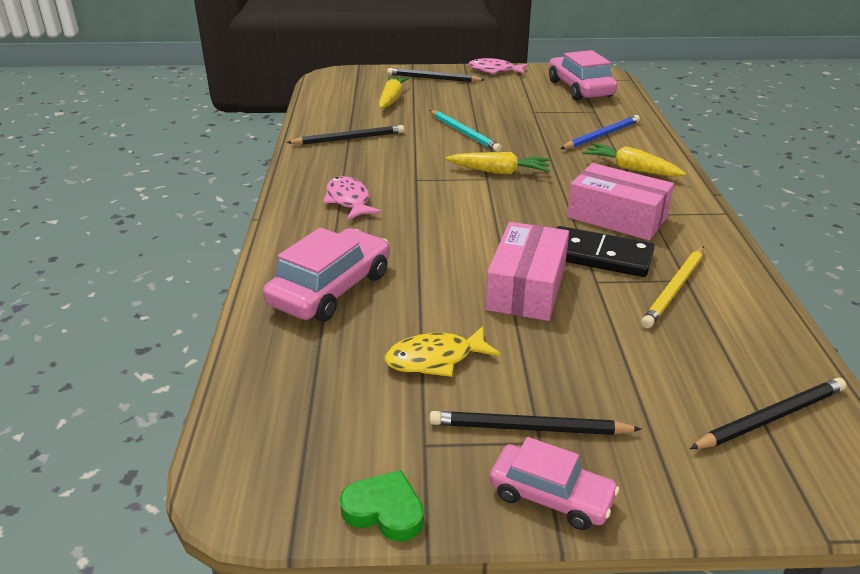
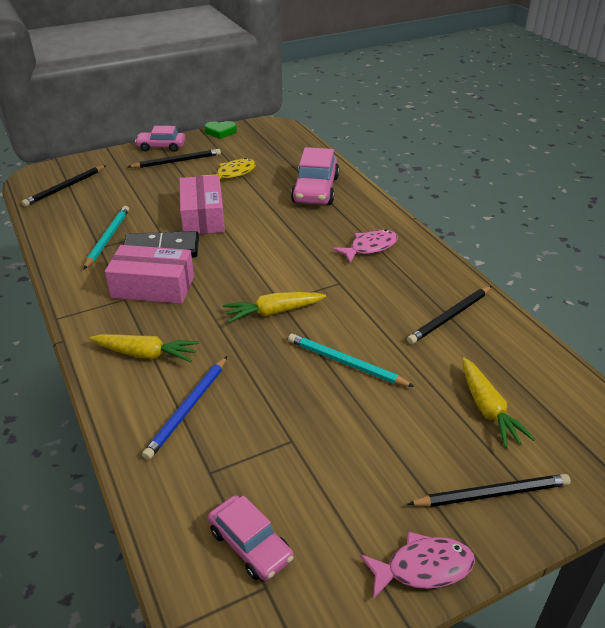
camera: 155 degrees right, 5 degrees up
pink fish [323,176,382,220] -> pink fish turned 75 degrees counterclockwise [333,229,398,263]
pink car [549,50,617,101] -> pink car [208,495,294,581], size x0.63
yellow pencil [641,246,704,328] -> turquoise pencil [84,206,129,269]

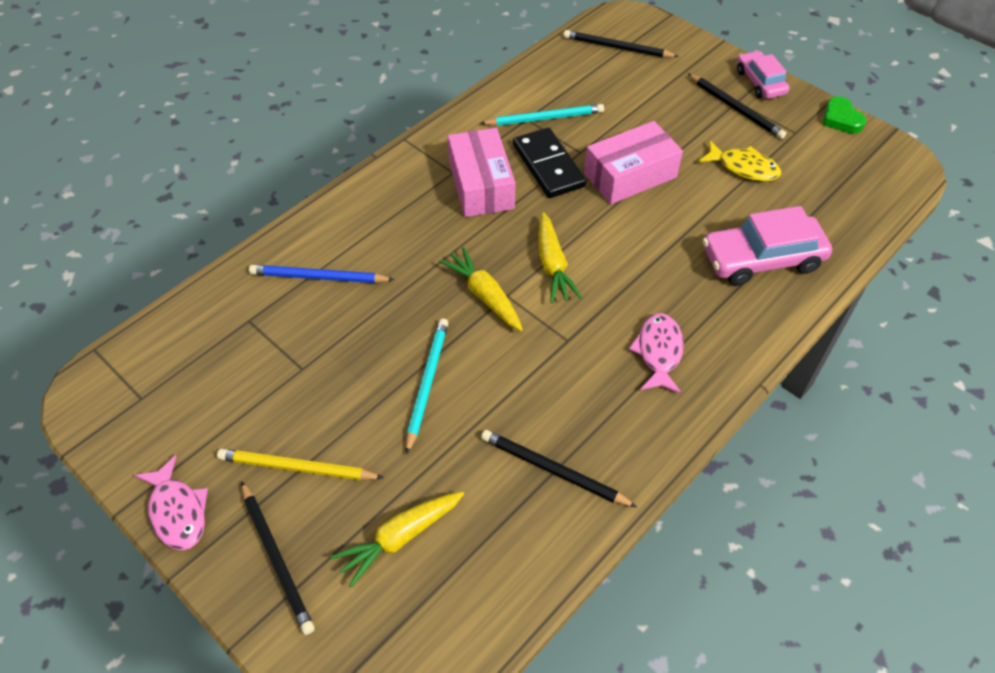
camera: 70 degrees right, 15 degrees up
yellow carrot [89,334,199,362] -> yellow carrot moved to [538,212,582,303]
pink car [208,495,294,581] -> none
pink fish [333,229,398,263] -> pink fish turned 120 degrees counterclockwise [629,313,684,394]
none -> yellow pencil [217,448,384,480]

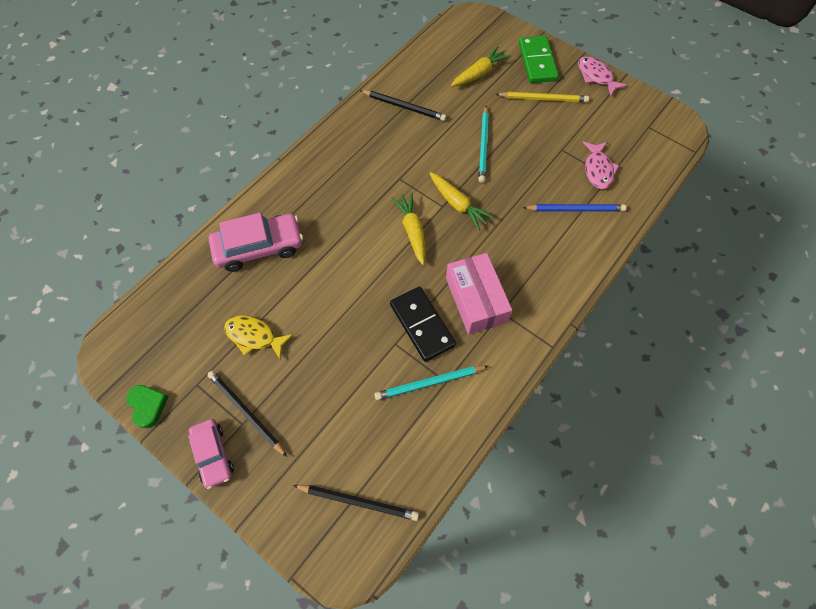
camera: 175 degrees right, 10 degrees up
black pencil [241,481,315,635] -> green domino [519,35,559,83]
pink box [584,121,683,204] -> none
pink fish [629,313,684,394] -> pink fish moved to [583,142,619,189]

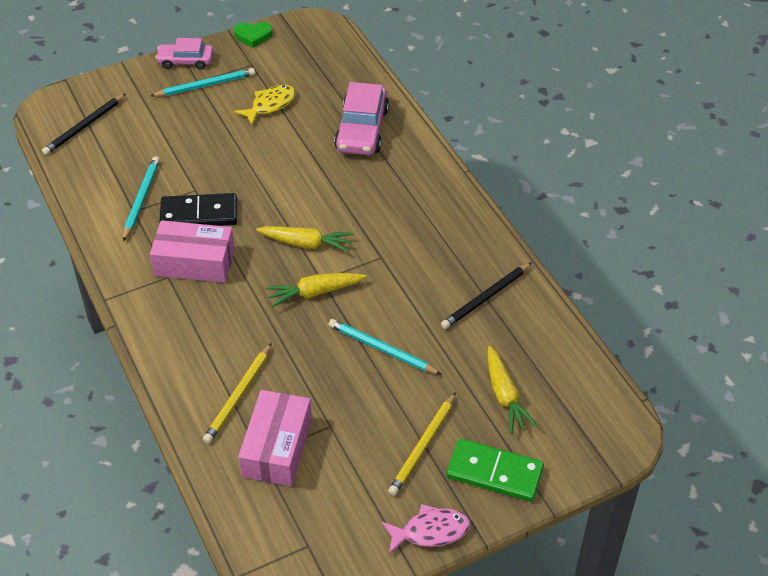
camera: 115 degrees right, 15 degrees down
black pencil [207,371,287,457] -> turquoise pencil [151,68,255,97]
blue pencil [523,204,627,212] -> yellow pencil [203,343,272,444]
pink fish [583,142,619,189] -> pink box [238,390,312,486]

